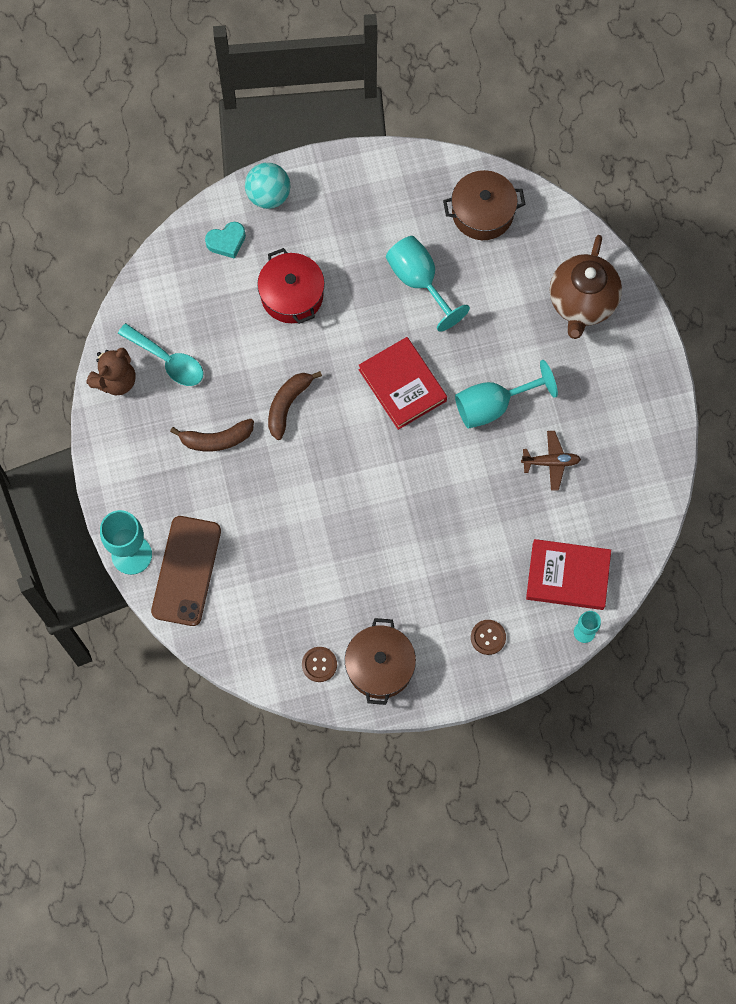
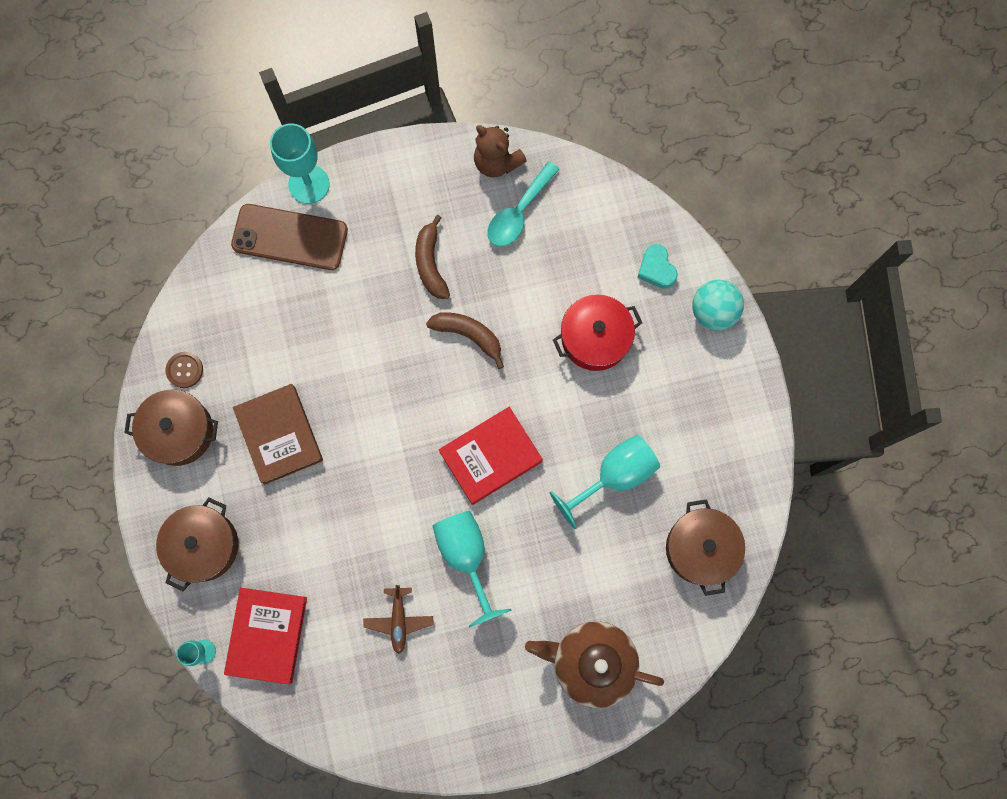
camera: 90 degrees right, 5 degrees up
brown button [471,620,506,655] -> brown pot [156,498,238,591]
none -> brown book [233,384,323,485]

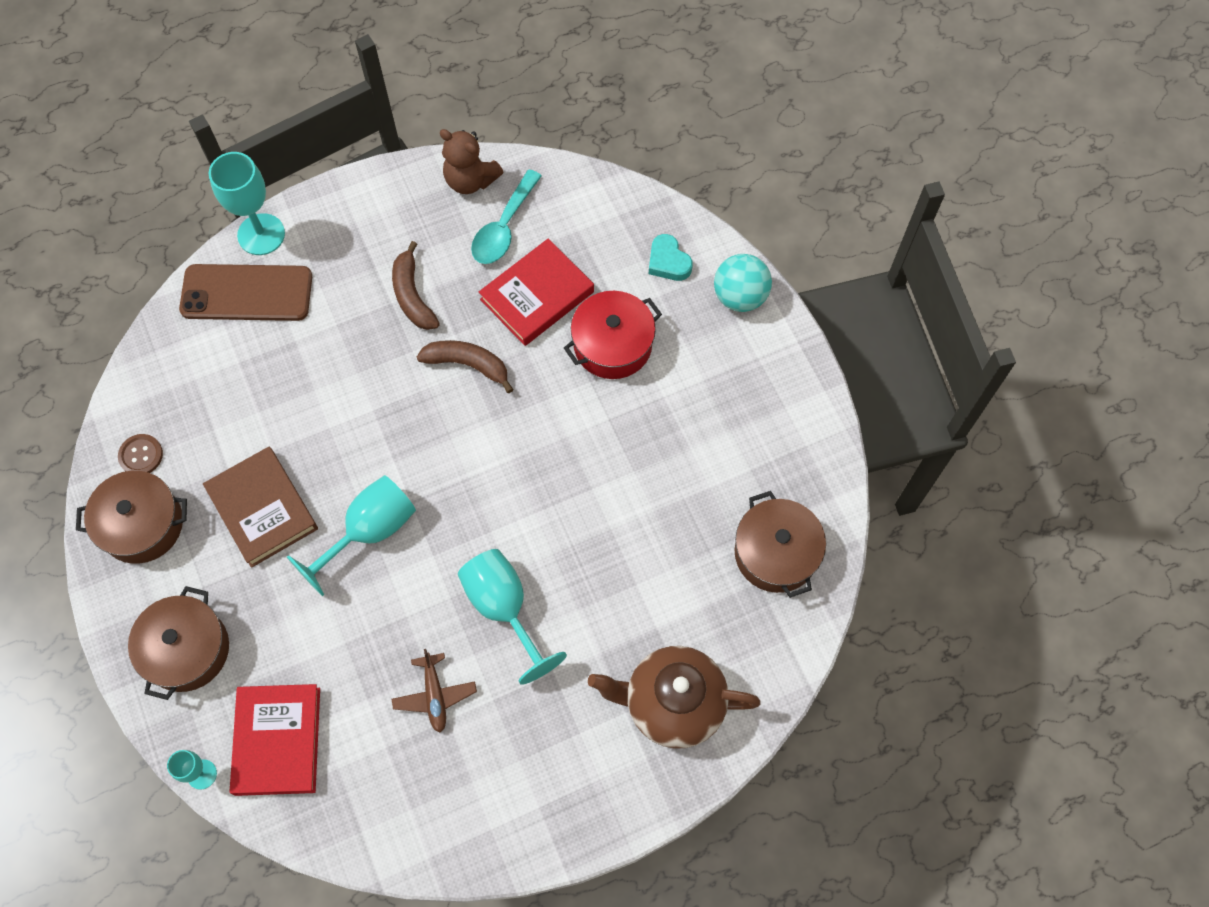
camera: 10 degrees left, 10 degrees down
red book [439,407,543,505] -> red book moved to [479,239,594,346]
turquoise goblet [550,435,660,529] -> turquoise goblet moved to [287,475,416,596]

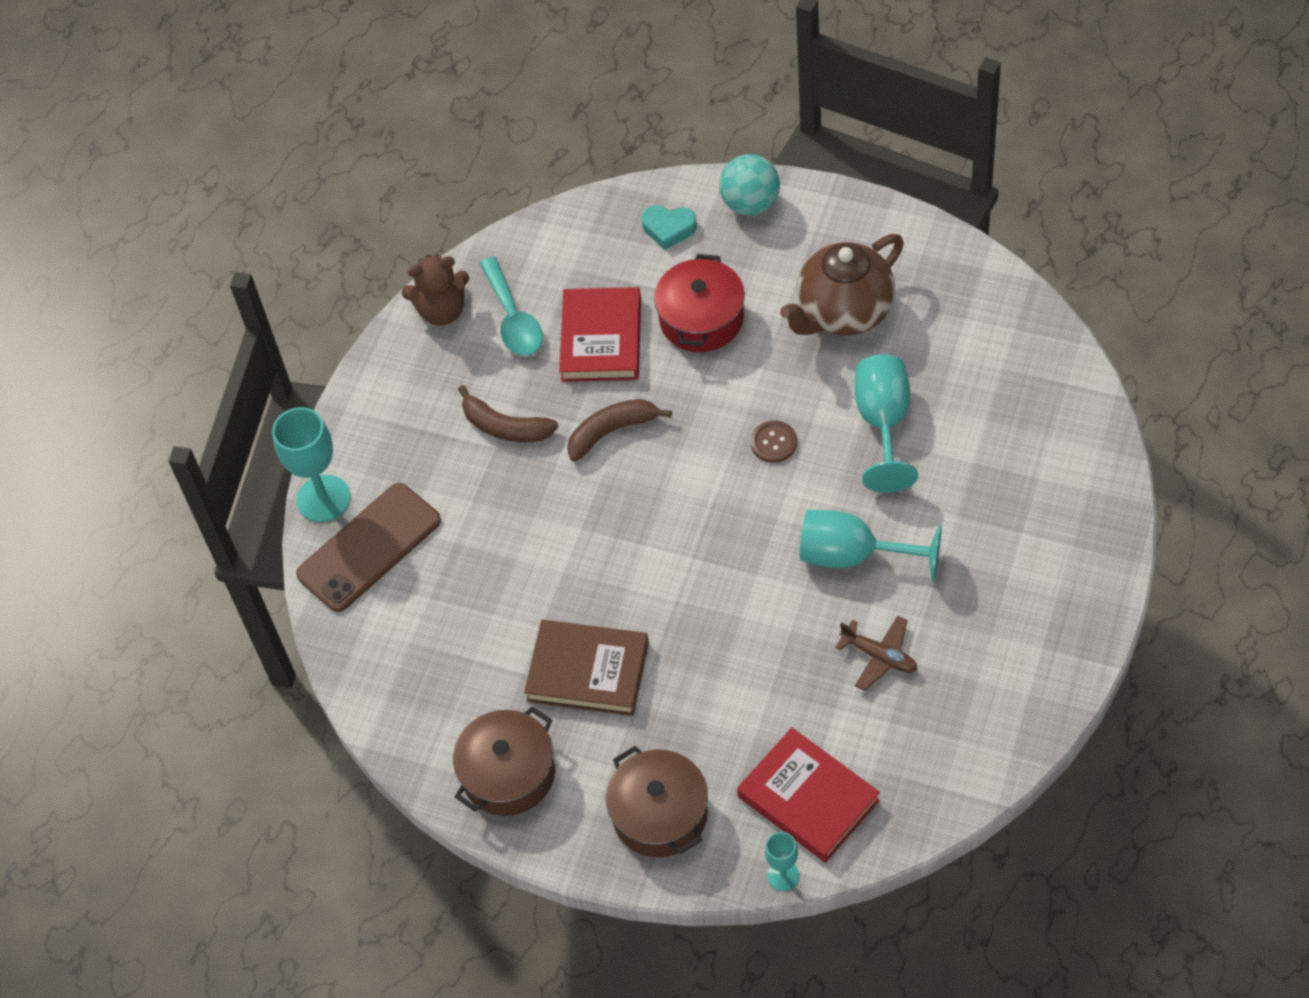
camera: 40 degrees left, 10 degrees down
brown button [118,434,163,473] -> brown button moved to [751,420,797,463]
turquoise goblet [287,475,416,596] -> turquoise goblet moved to [855,354,918,493]
brown teapot [588,646,761,749] -> brown teapot moved to [780,234,904,336]
brown pot [735,491,826,598] -> none

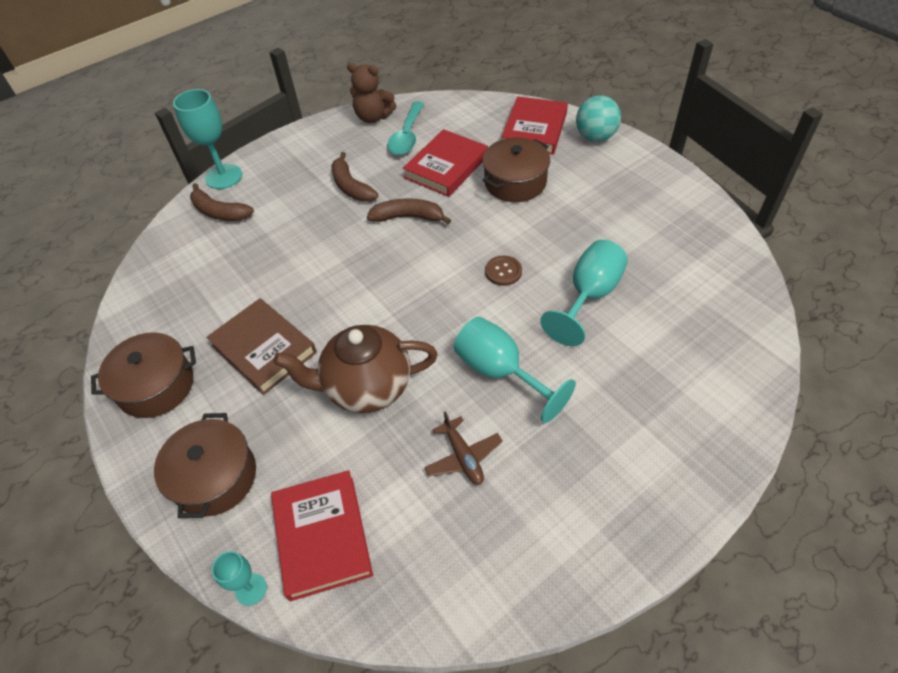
camera: 30 degrees right, 5 degrees down
brown phone [296,483,441,612] -> brown banana [190,183,254,221]
turquoise heart [641,205,697,250] -> red book [502,96,568,155]
red pot [654,254,745,352] -> brown pot [483,137,550,202]
brown teapot [780,234,904,336] -> brown teapot moved to [273,325,438,413]

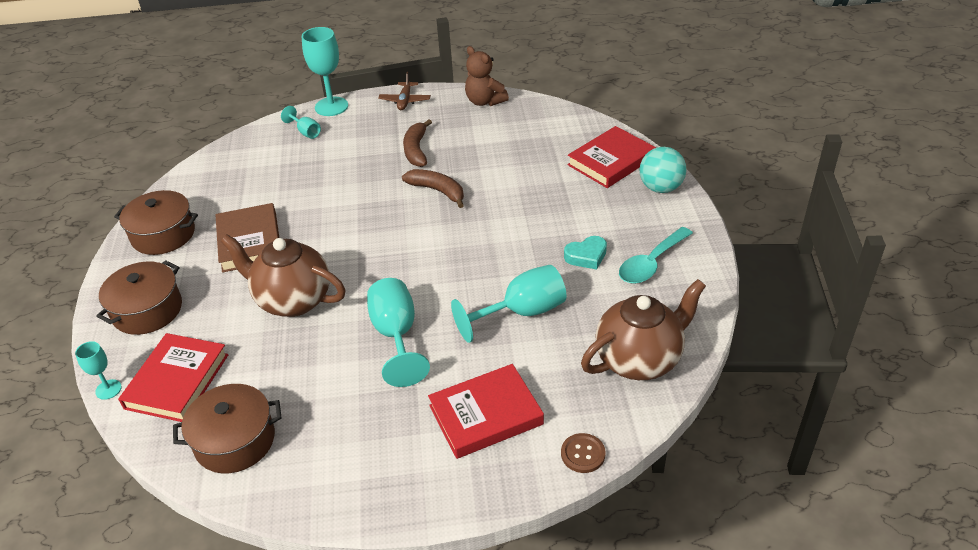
camera: 30 degrees right, 10 degrees down
brown banana [190,183,254,221] -> turquoise goblet [281,106,321,139]
turquoise spoon [387,101,424,155] -> turquoise spoon moved to [619,227,693,284]
red book [403,129,488,197] -> red book moved to [428,364,544,459]
brown plane [424,411,503,485] -> brown plane moved to [378,72,431,110]
brown pot [483,137,550,202] -> brown pot moved to [173,384,282,473]
brown button [485,255,522,286] -> brown button moved to [561,433,606,473]
none -> turquoise heart [564,236,607,270]
none -> brown teapot [581,279,706,380]

